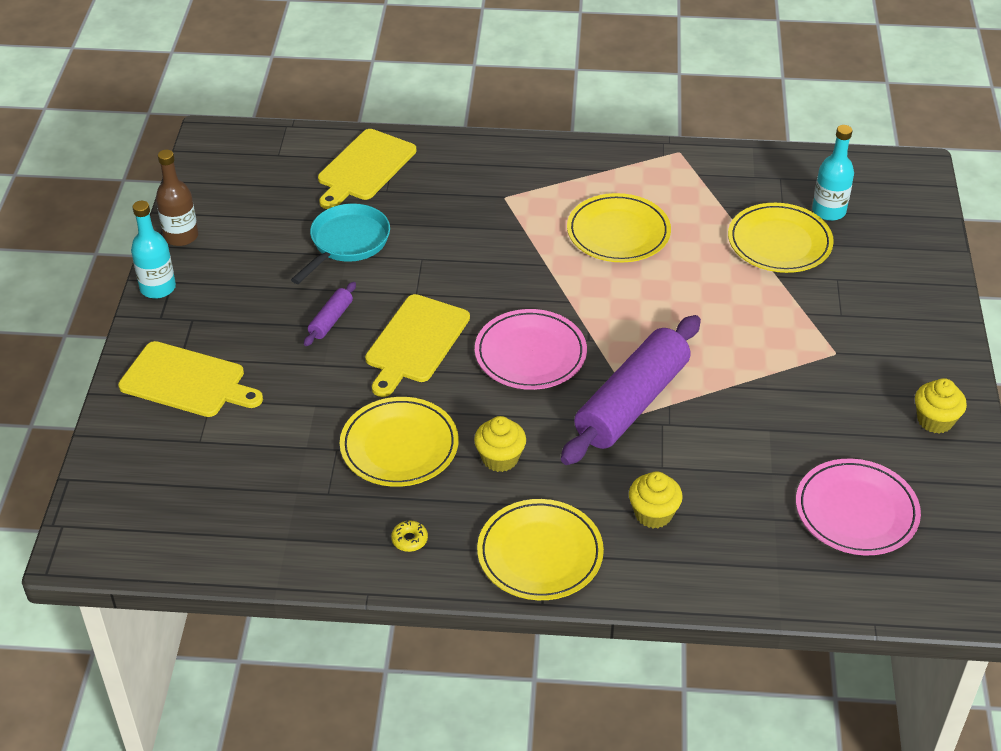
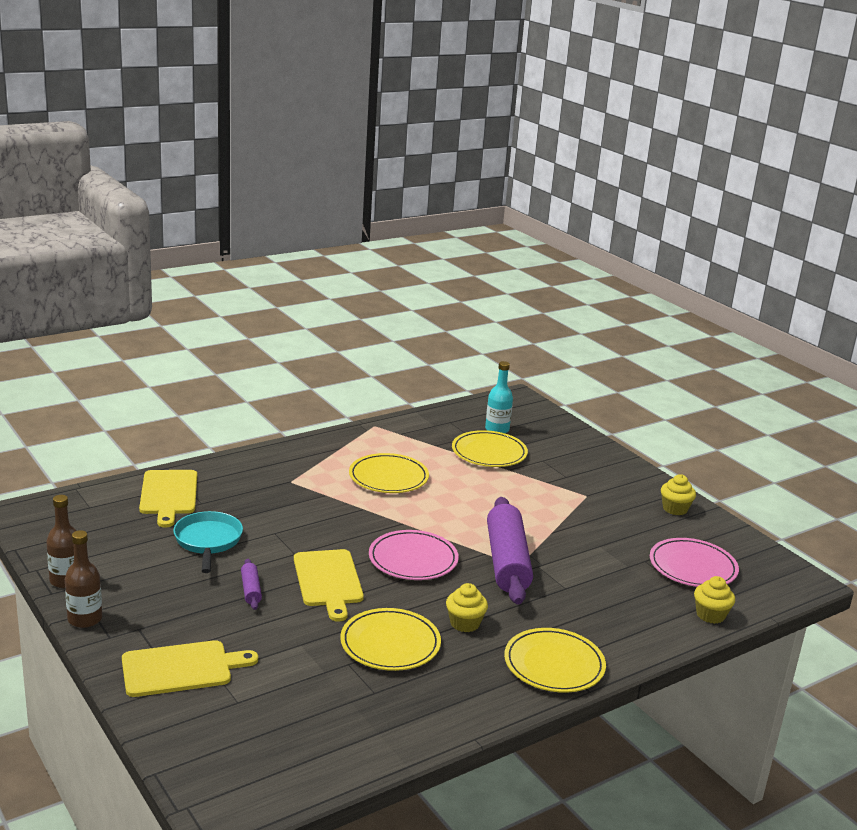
camera: 40 degrees left, 20 degrees down
turquoise bottle [131,201,176,298] -> brown bottle [65,530,102,628]
yellow donut [391,521,428,552] -> none
yellow cupcake [629,471,683,528] -> yellow cupcake moved to [694,576,735,624]

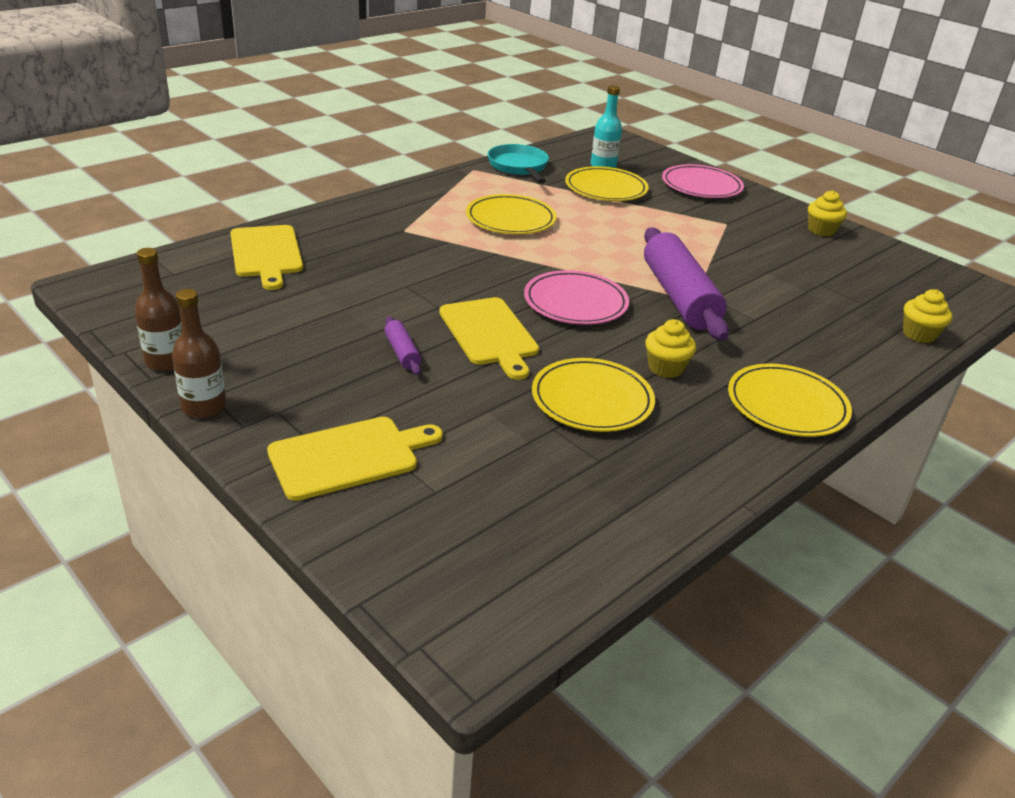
camera: 10 degrees left, 10 degrees up
turquoise pan [173,511,243,573] -> turquoise pan moved to [488,144,549,183]
pink plate [650,538,739,587] -> pink plate moved to [662,164,744,198]

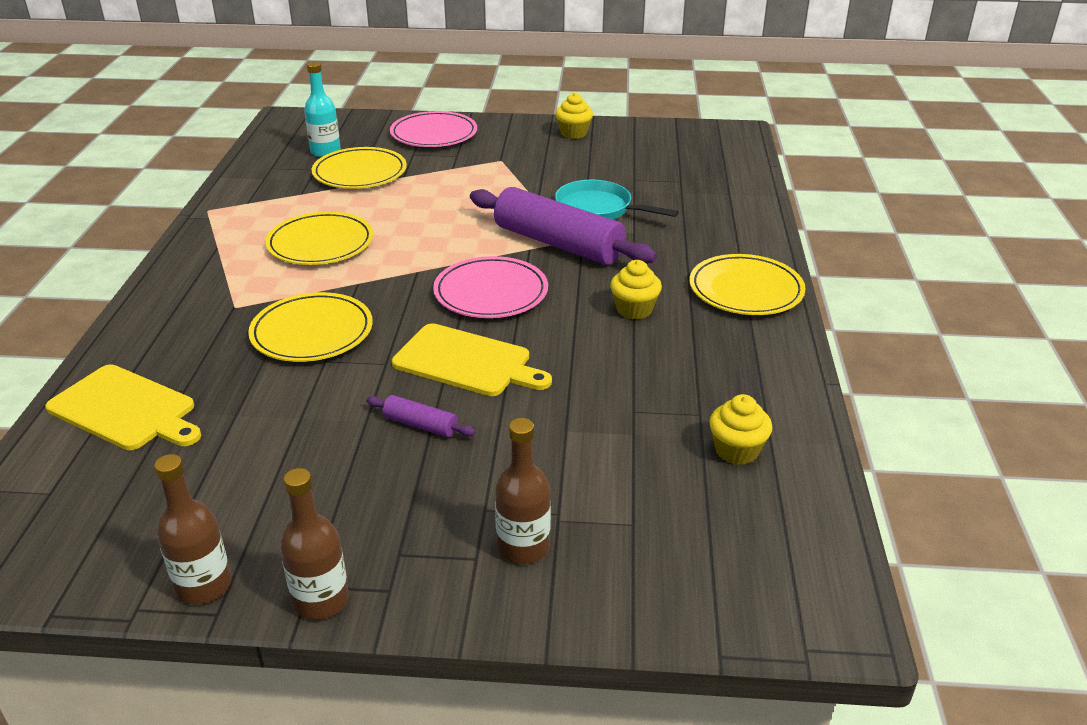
camera: 40 degrees left, 0 degrees up
yellow cutting board [267,417,443,501] -> brown bottle [495,418,551,564]
turquoise pan [488,144,549,183] -> turquoise pan moved to [555,180,679,220]
yellow plate [532,358,655,432] -> yellow plate moved to [248,292,373,362]
yellow cupcake [903,289,952,343] -> yellow cupcake moved to [709,394,772,465]

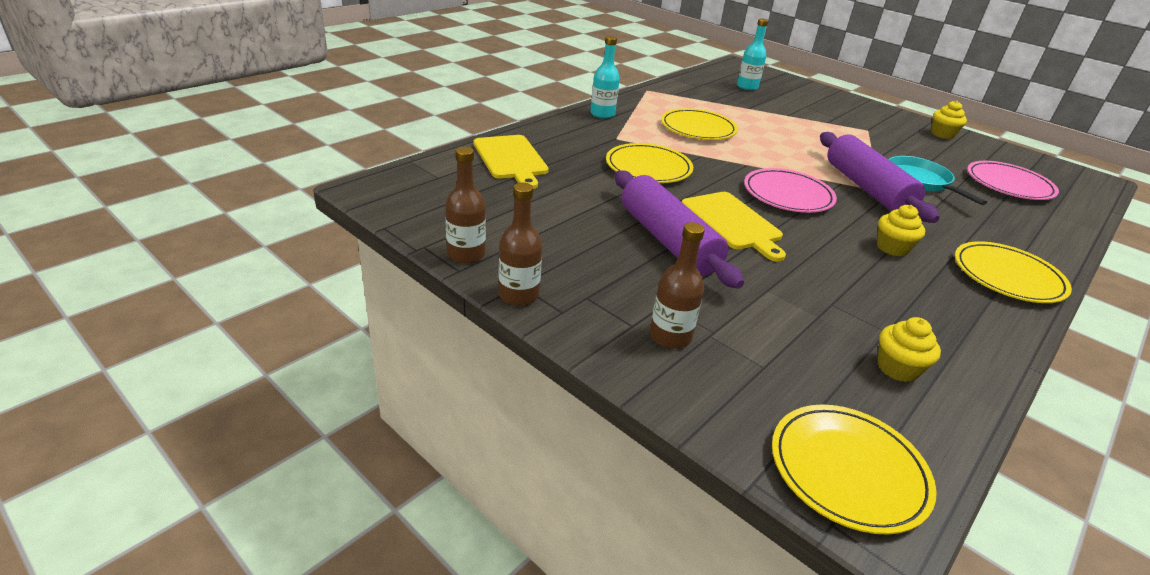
camera: 35 degrees right, 0 degrees up
yellow plate [312,147,407,189] -> yellow plate moved to [772,405,937,535]
purple rolling pin [366,395,476,437] -> purple rolling pin [615,170,744,289], size x2.32
pink plate [390,111,477,147] -> pink plate moved to [967,161,1059,200]
none -> turquoise bottle [590,36,620,119]

